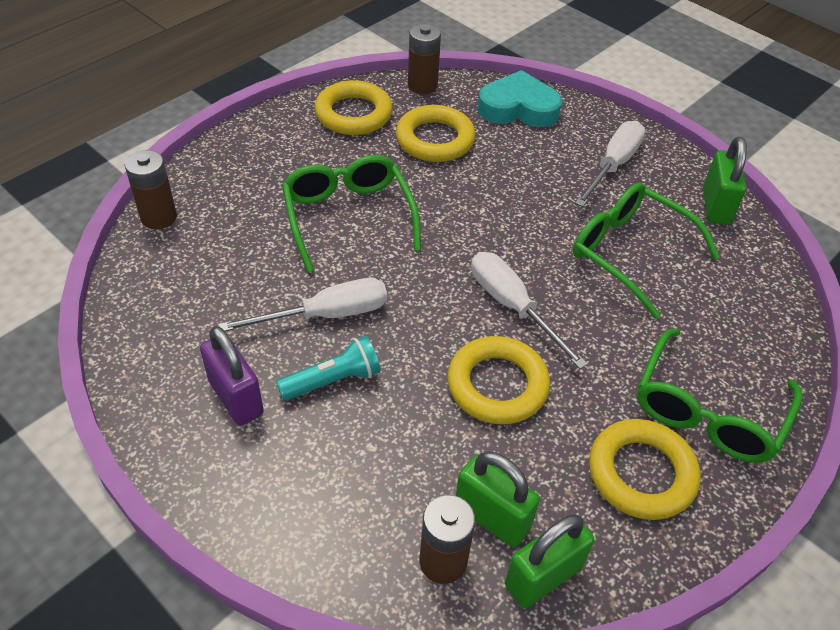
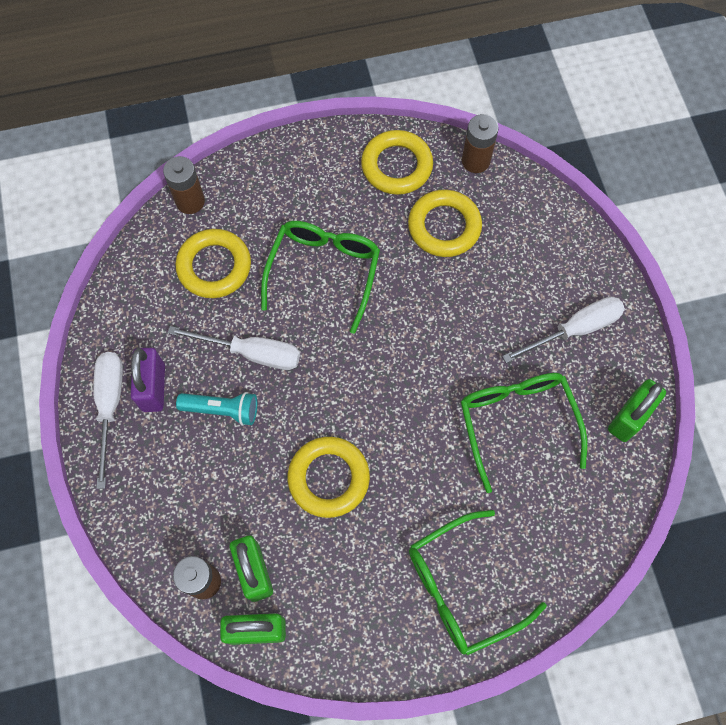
camera: 35 degrees right, 20 degrees up
white screwdriver [471,252,588,369] -> white screwdriver moved to [93,352,123,489]
turquoise heart [478,70,562,127] -> none
yellow ring [589,419,701,520] -> yellow ring moved to [176,229,251,298]

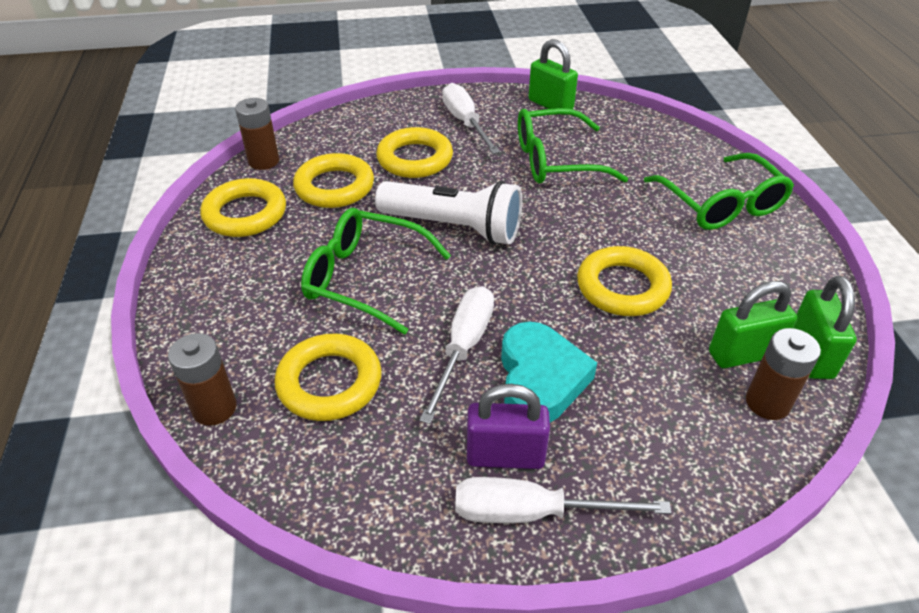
camera: 85 degrees left, 25 degrees down
turquoise flashlight [176,392,257,426] -> turquoise heart [501,321,597,422]
none -> white flashlight [375,181,522,245]
none -> yellow ring [376,127,453,178]

